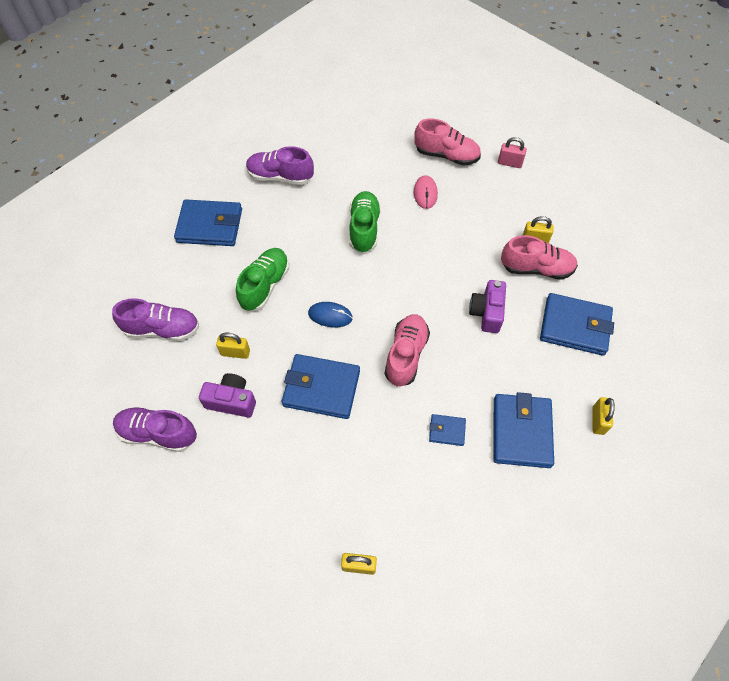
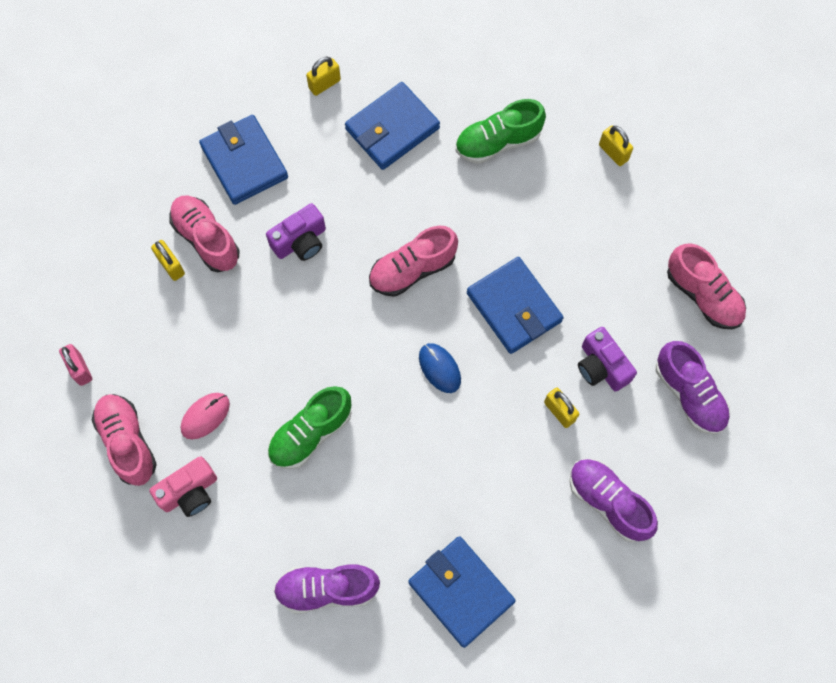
camera: 135 degrees left, 10 degrees up
green shoe [236,248,289,311] -> green shoe moved to [455,99,546,164]
purple shoe [246,146,314,185] -> purple shoe turned 120 degrees clockwise [274,564,380,614]
blue wallet [429,414,466,446] -> none
none -> pink camera [149,456,217,517]
none -> pink shoe [667,243,746,329]

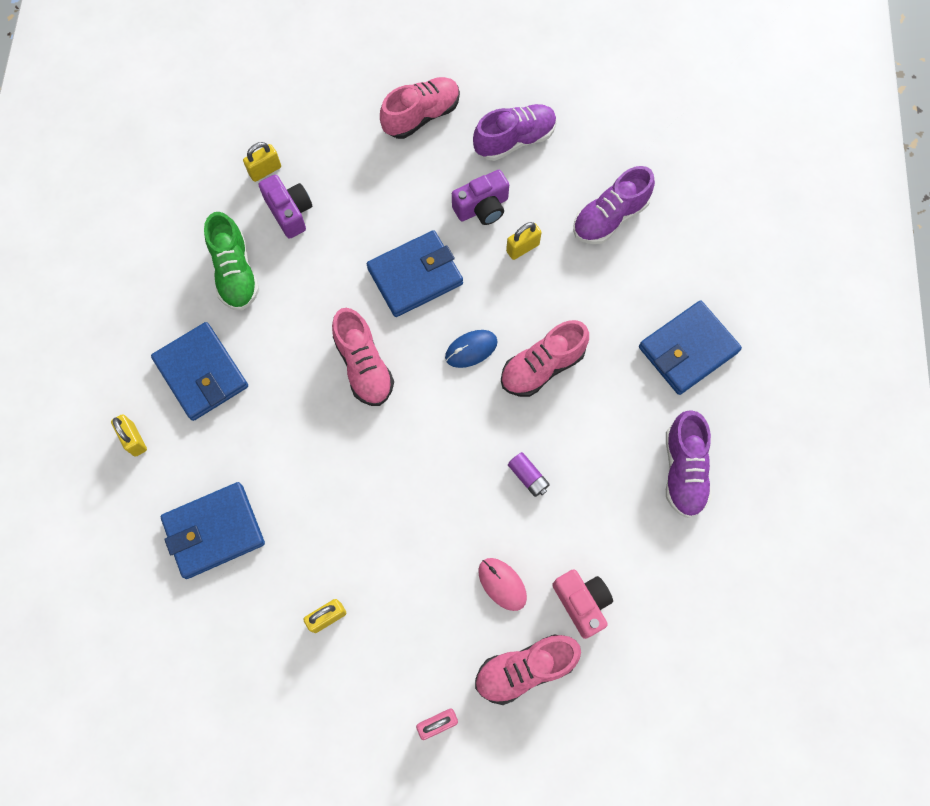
camera: 85 degrees left, 0 degrees up
pink shoe [169,196,239,272] -> pink shoe moved to [501,320,589,397]
purple camera [266,203,326,261] -> purple camera moved to [259,175,312,239]
green shoe [267,386,352,469] -> purple battery [508,452,550,497]

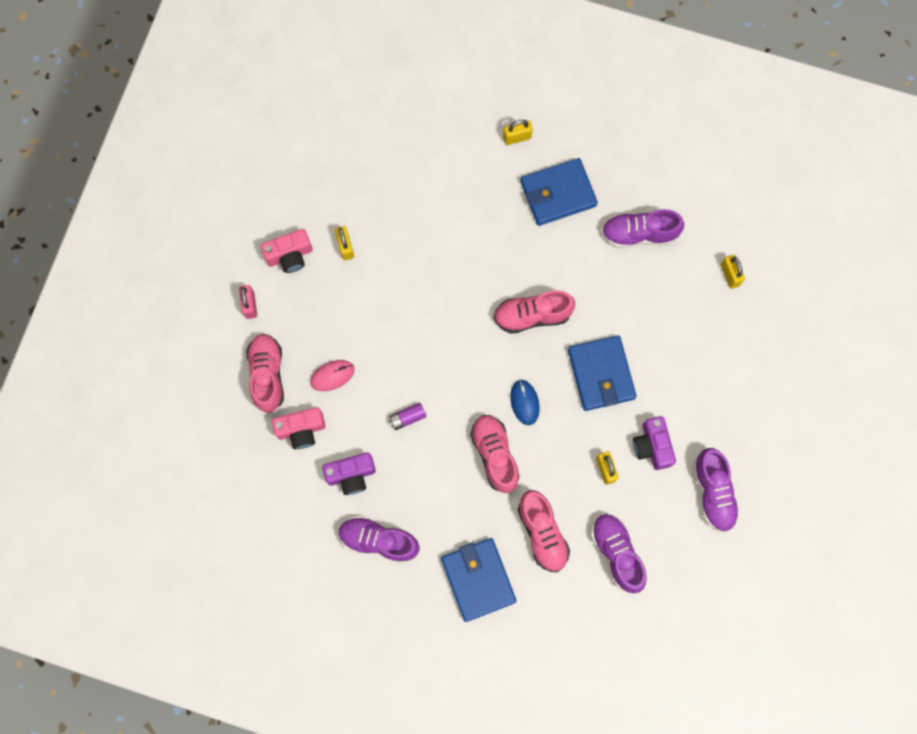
camera: 105 degrees right, 5 degrees up
blue wallet [161,482,265,579] -> none
green shoe [204,212,259,311] -> purple shoe [602,209,684,248]
purple camera [259,175,312,239] -> purple camera moved to [322,452,376,495]
pink shoe [380,77,460,139] -> pink shoe moved to [518,490,570,572]
none -> pink camera [261,229,313,273]

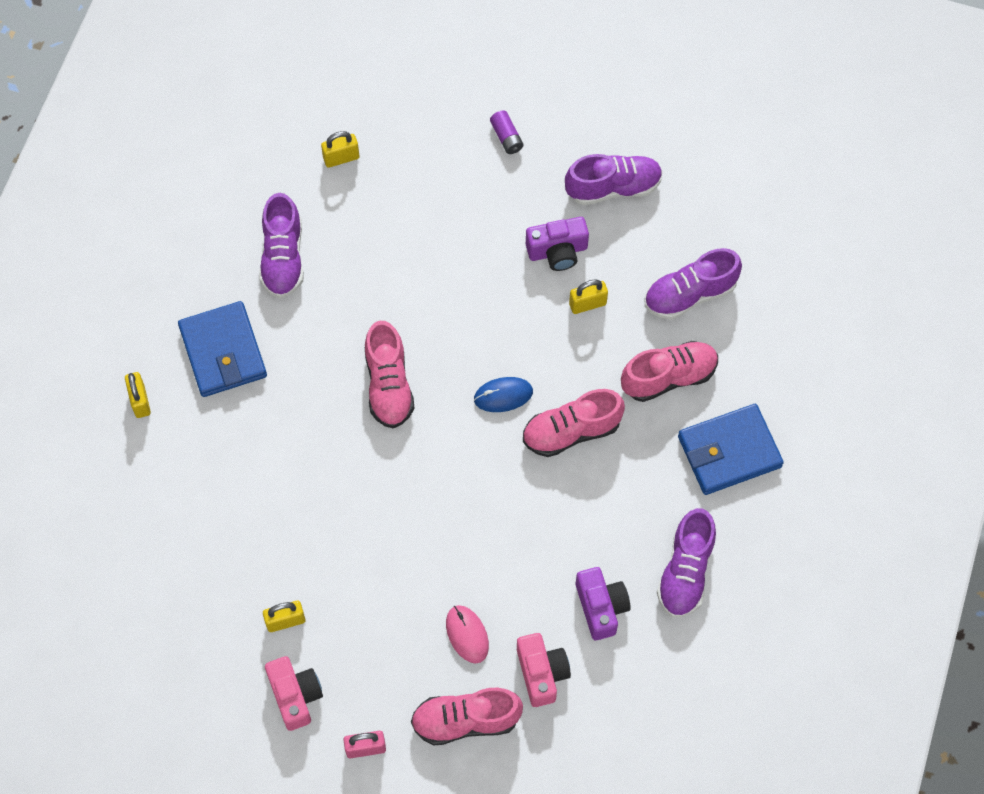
camera: 90 degrees left, 10 degrees down
purple battery [389,403,426,430] -> purple battery moved to [490,110,524,154]
blue wallet [568,335,637,411] -> none

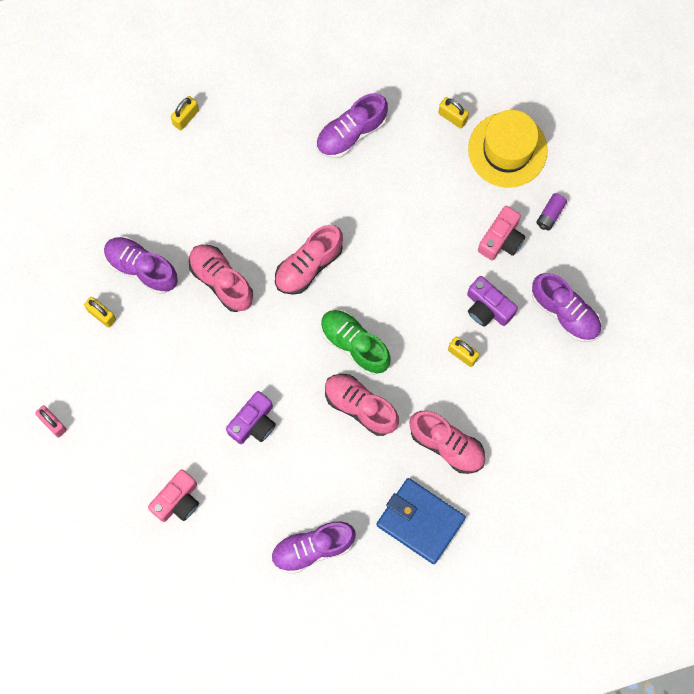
camera: 55 degrees right, 10 degrees up
blue wallet [178,301,267,397] -> none
pink camera [265,656,323,731] -> pink camera moved to [478,206,525,260]
pink shoe [411,688,523,746] -> pink shoe moved to [189,245,253,312]
pink mouse [446,605,489,663] -> none
blue mouse [474,377,533,412] -> green shoe [321,310,391,375]
purple camera [576,567,631,640] -> purple camera moved to [226,391,276,444]
purple shoe [645,248,742,320] -> purple shoe moved to [104,237,178,294]
none -> yellow hat [468,110,548,188]

